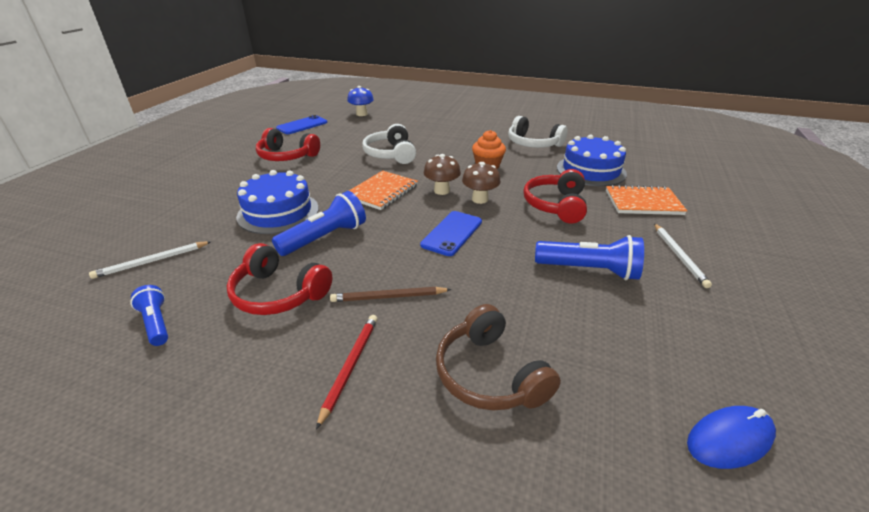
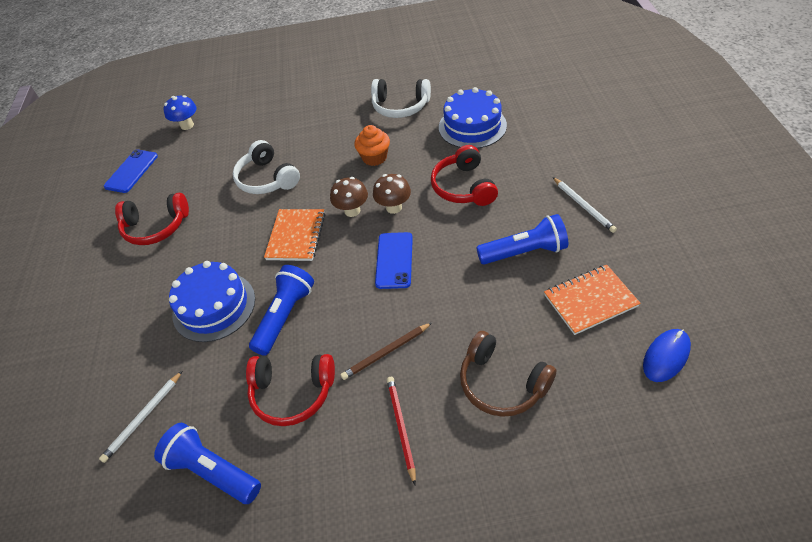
camera: 20 degrees left, 15 degrees up
blue flashlight [130,285,168,346] -> blue flashlight [154,423,261,504], size x1.67
orange notebook [606,185,687,215] -> orange notebook moved to [544,265,641,335]

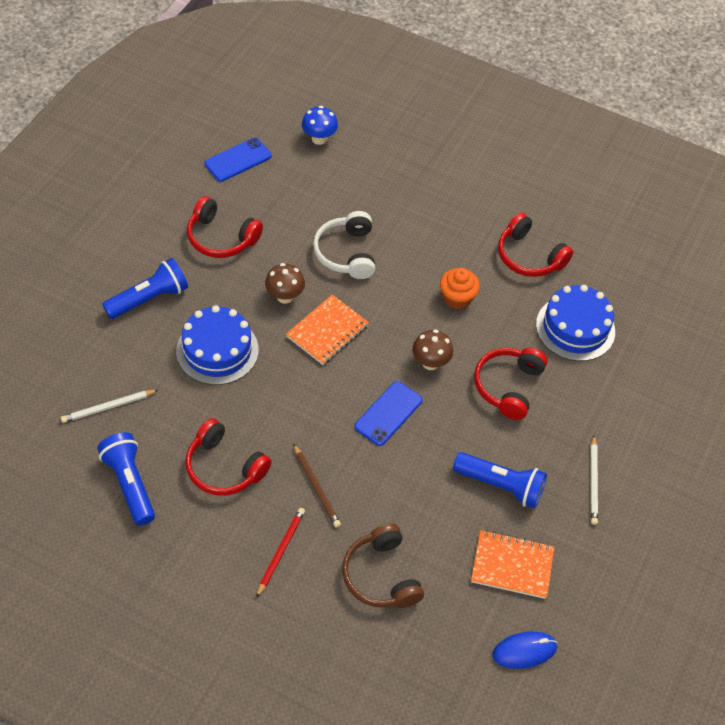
camera: 25 degrees right, 5 degrees up
blue flashlight [249,265,314,356] -> blue flashlight moved to [102,258,188,319]
brown mushroom [330,177,368,217] -> brown mushroom moved to [265,263,305,304]
brown pencil [341,323,432,380] -> brown pencil turned 120 degrees counterclockwise [293,443,341,527]
white headphones [371,79,431,118] -> red headphones [498,213,573,277]

